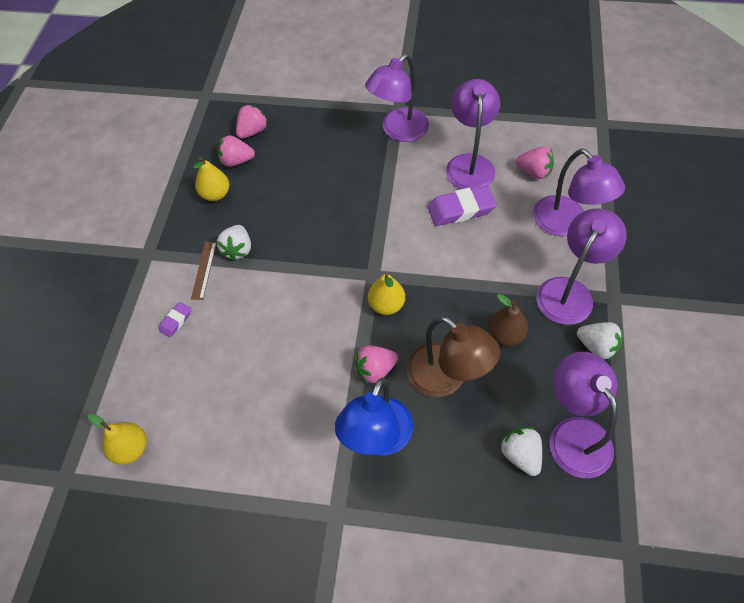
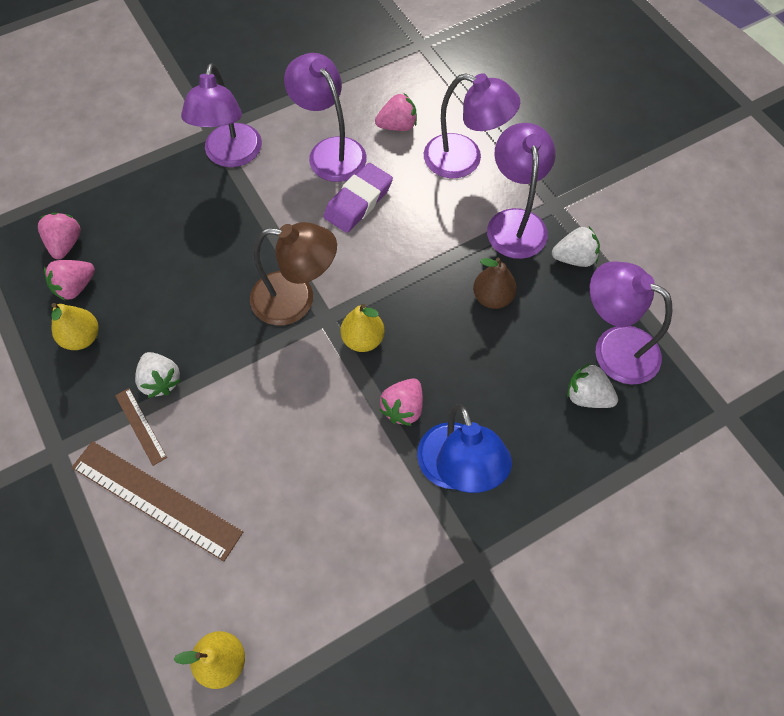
camera: 40 degrees left, 5 degrees up
purple eraser [159,302,191,338] -> brown ruler [72,441,243,561]
brown lamp [407,316,500,397] -> brown lamp moved to [250,222,337,326]

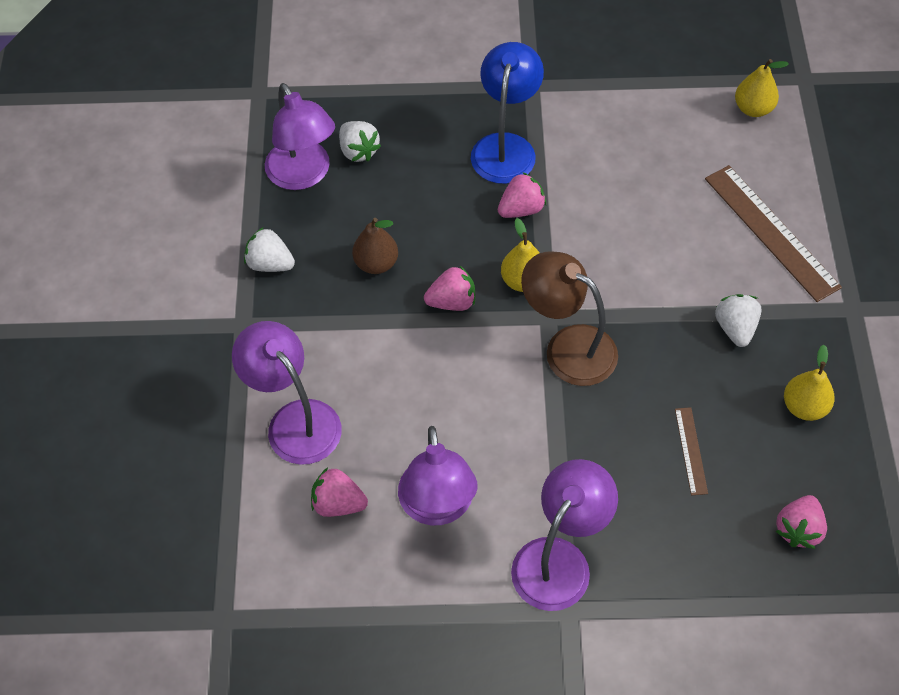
camera: 150 degrees left, 5 degrees down
pink strawberry [44,260,95,301] -> pink strawberry moved to [424,266,475,311]
brown ruler [115,388,167,466] -> brown ruler moved to [675,407,708,495]
purple eraser [323,163,393,233] -> none
purple lamp [487,123,556,259] -> none

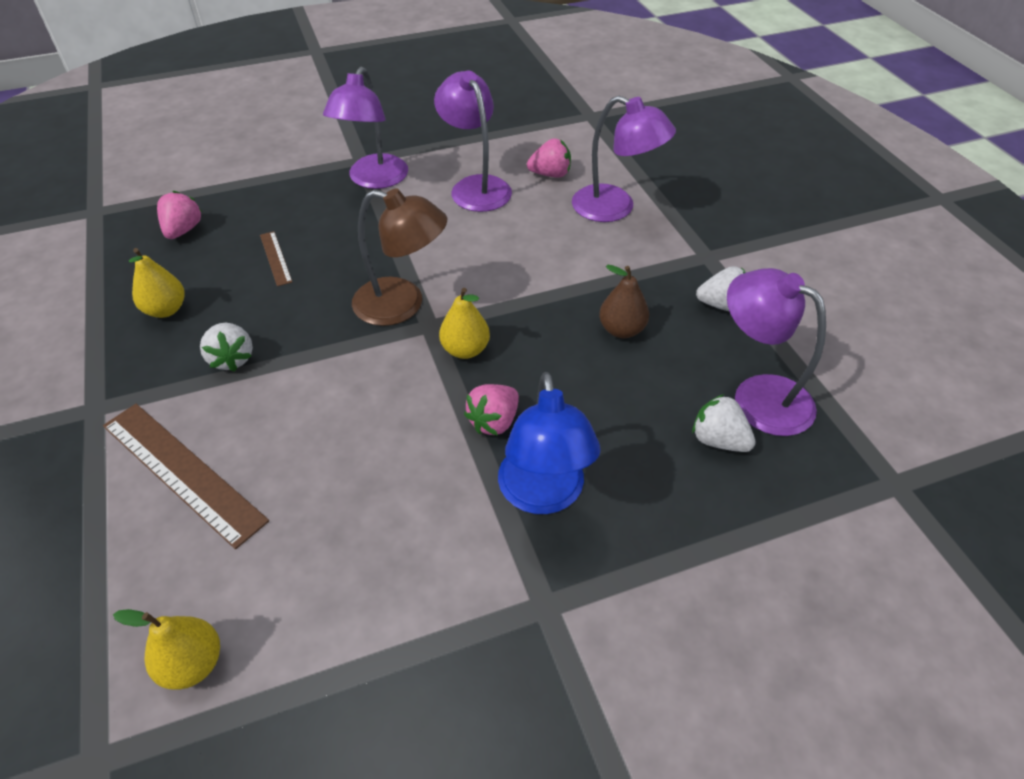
camera: 160 degrees right, 10 degrees down
pink strawberry [424,266,475,311] -> none

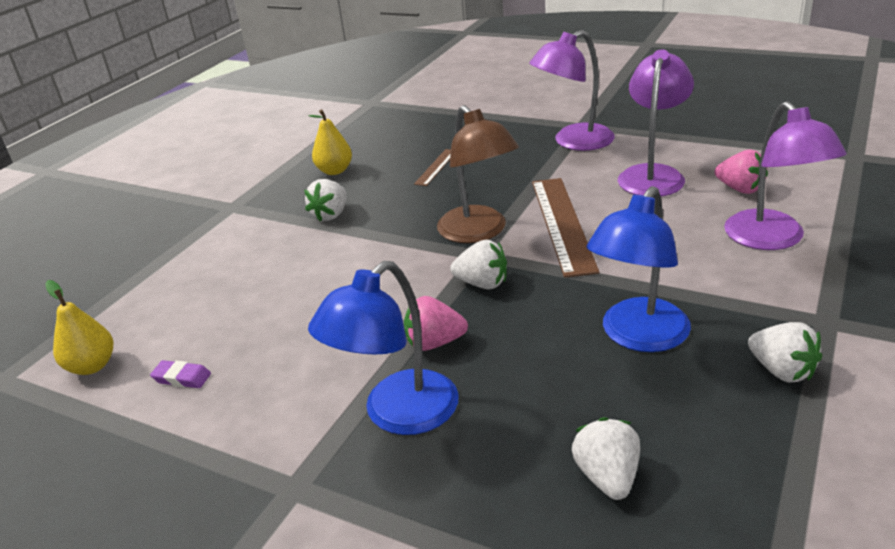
camera: 50 degrees right, 15 degrees down
brown ruler [103,404,269,549] -> brown ruler moved to [532,178,600,278]
pink strawberry [157,191,202,239] -> none
yellow pear [439,288,490,359] -> white strawberry [450,240,507,289]
brown pear [599,265,649,338] -> blue lamp [586,186,691,352]
purple lamp [727,268,826,436] -> none
none -> purple eraser [150,360,211,388]

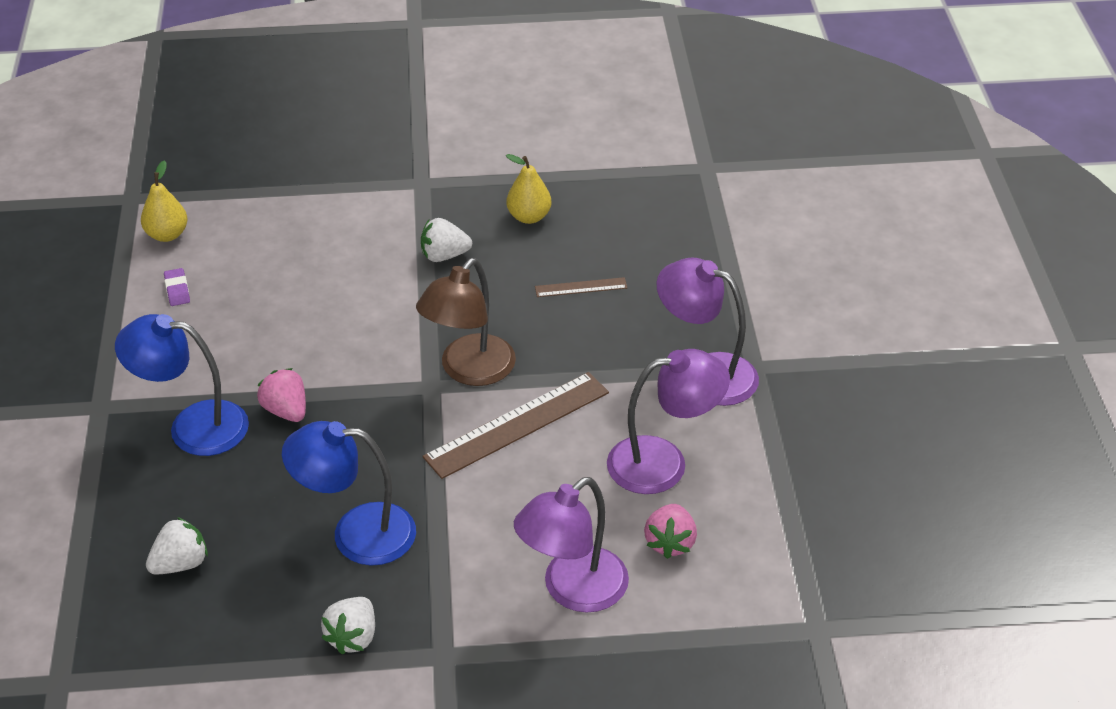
camera: 55 degrees right, 10 degrees up
white strawberry [450,240,507,289] -> none

